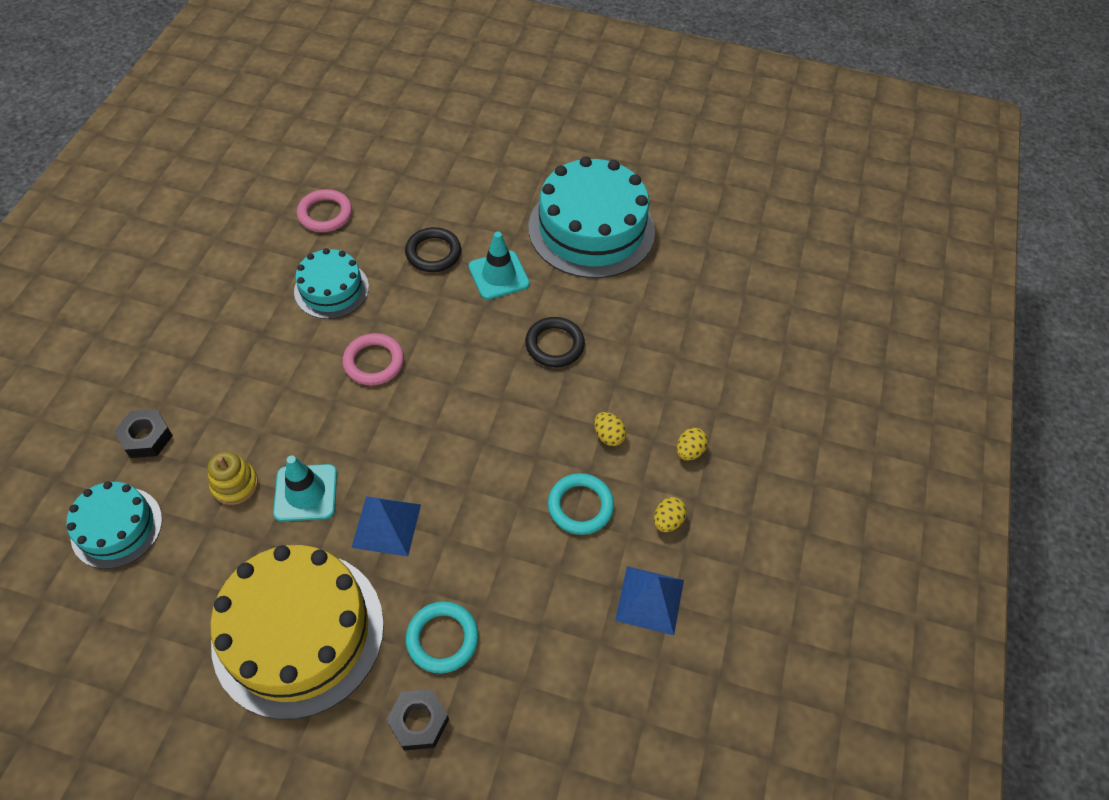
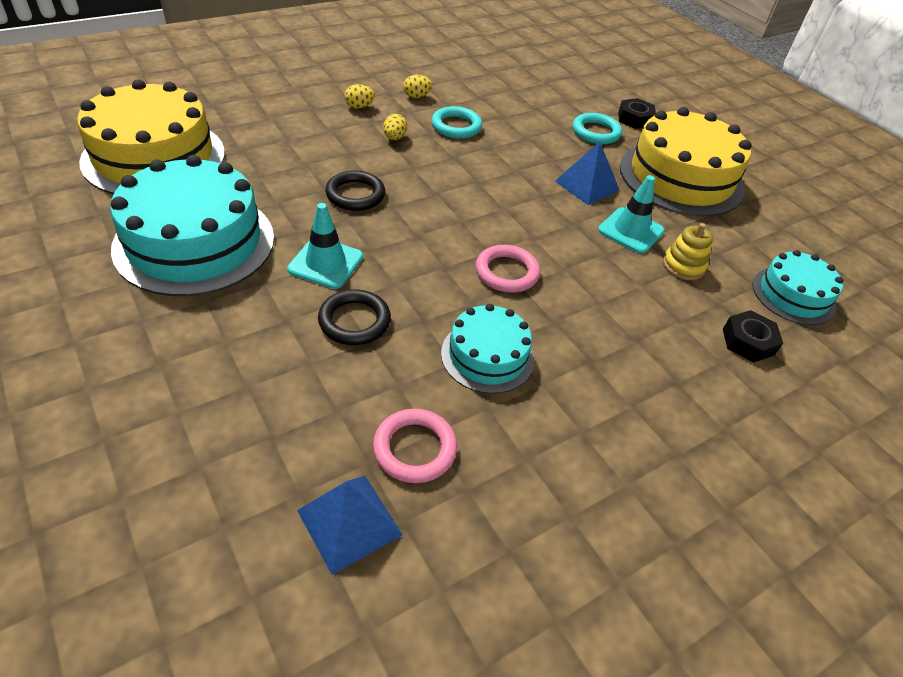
camera: 140 degrees left, 10 degrees down
blue pyramid [615,566,684,636] -> blue pyramid moved to [297,476,402,575]
none -> yellow cake [77,79,225,194]

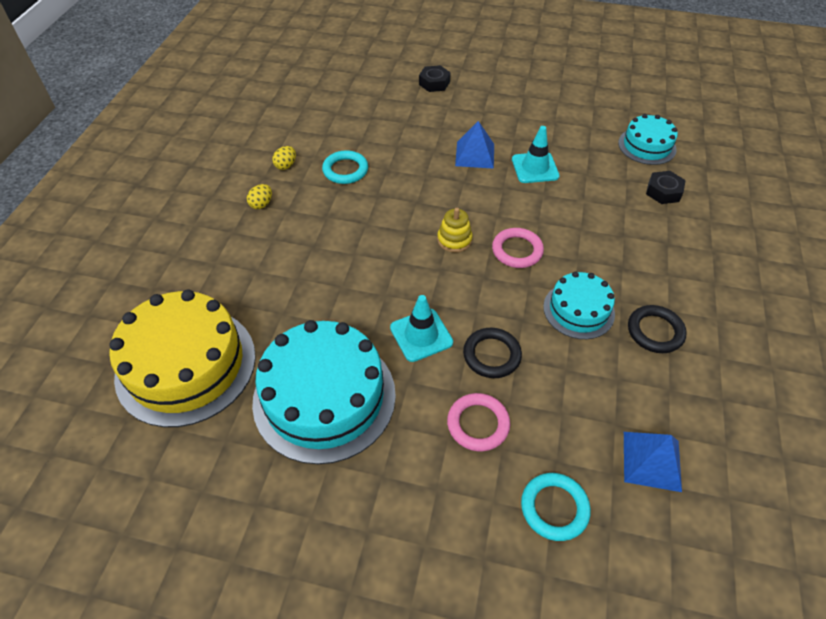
camera: 40 degrees left, 5 degrees up
black ring [325,170,385,211] -> black ring moved to [628,305,687,353]
pink ring [373,409,457,483] -> pink ring moved to [447,393,510,451]
yellow egg [383,114,407,140] -> none
turquoise ring [572,113,622,144] -> turquoise ring moved to [521,473,591,541]
yellow cake [620,107,752,217] -> none
yellow stacking toy [663,223,713,280] -> yellow stacking toy moved to [437,208,473,253]

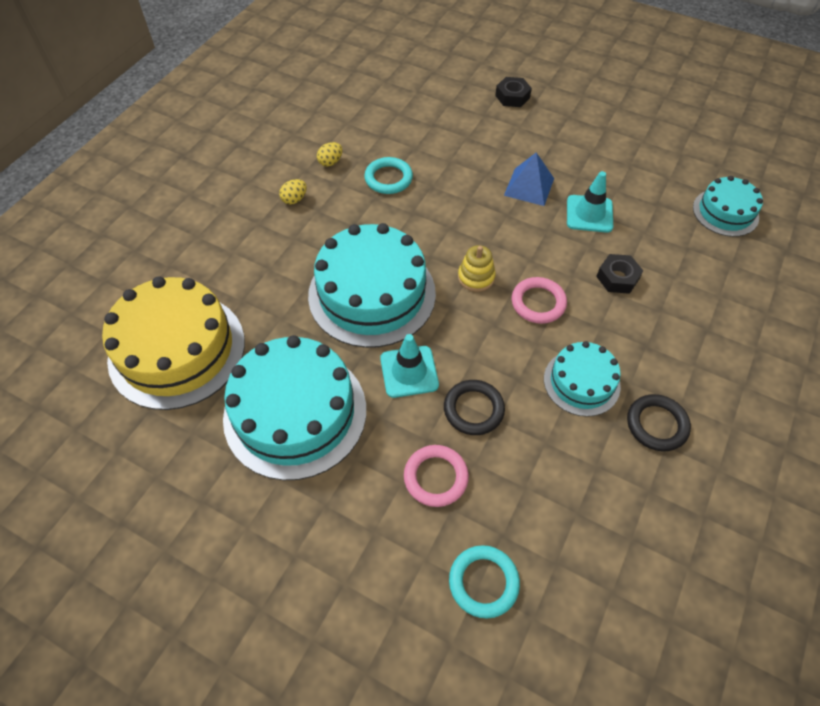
camera: 15 degrees right, 5 degrees up
blue pyramid [624,432,682,492] -> none
black nut [646,171,686,204] -> black nut moved to [596,254,643,294]
none -> turquoise cake [308,223,436,348]

